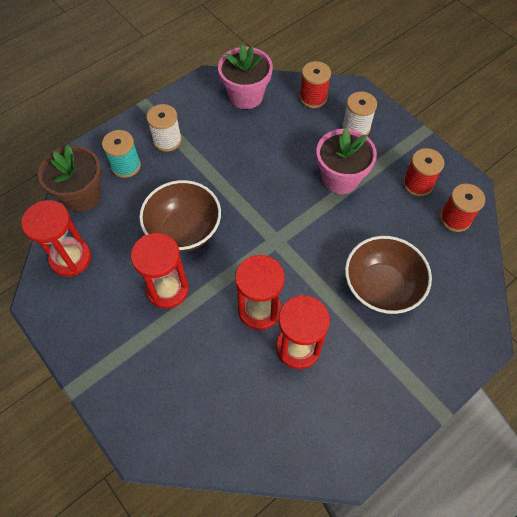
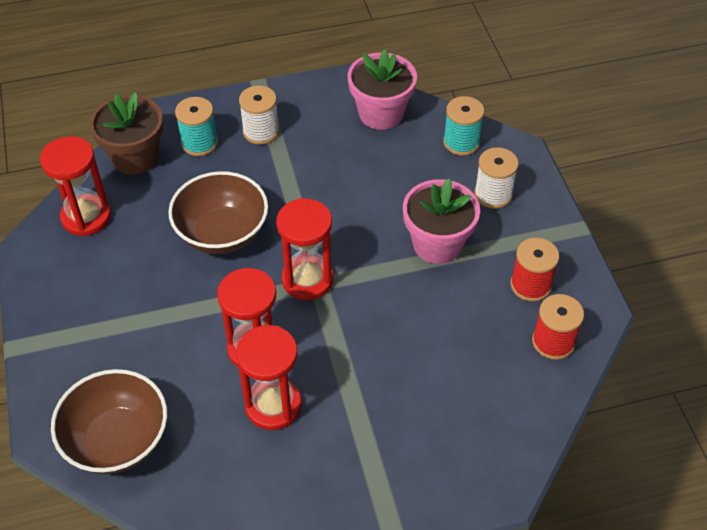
camera: 25 degrees right, 10 degrees down
red hourglass [131,233,189,309] -> red hourglass moved to [276,198,333,300]
red spool [300,61,331,108] -> turquoise spool [443,96,484,156]
brown bowl [345,236,432,314] -> brown bowl moved to [51,369,167,474]

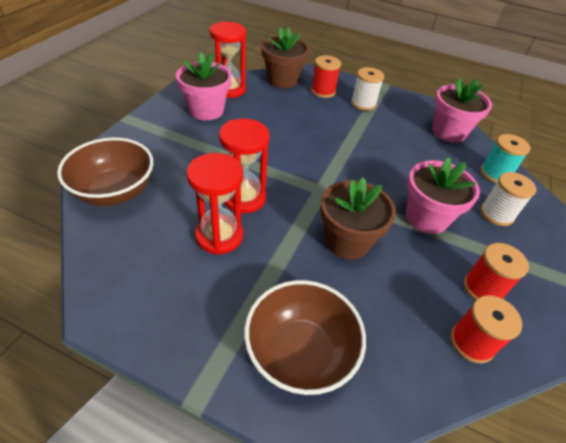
camera: 35 degrees right, 5 degrees down
brown bowl [168,171,268,254] -> brown bowl moved to [244,280,366,395]
turquoise spool [175,97,218,156] -> red spool [311,55,341,98]
red hourglass [276,198,333,300] -> none
none -> pink flower pot [176,52,232,120]
none -> brown flower pot [320,177,396,260]

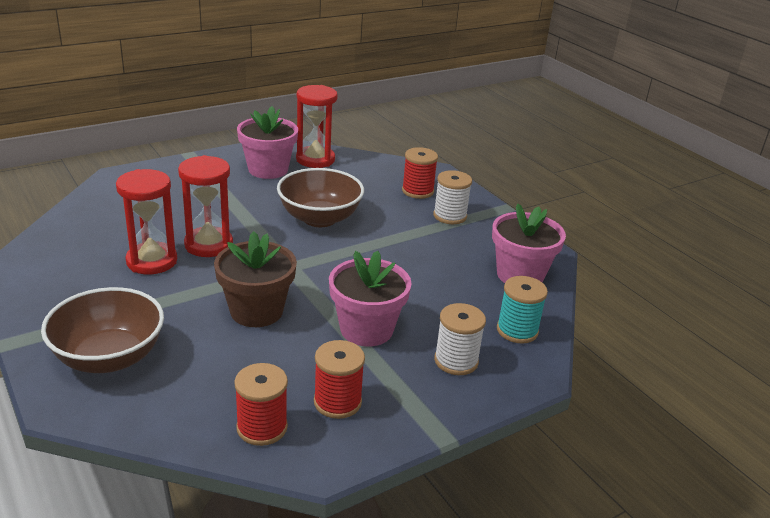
camera: 35 degrees right, 15 degrees down
brown bowl [57,137,153,206] -> brown bowl moved to [277,168,364,227]
brown flower pot [261,27,310,88] -> none

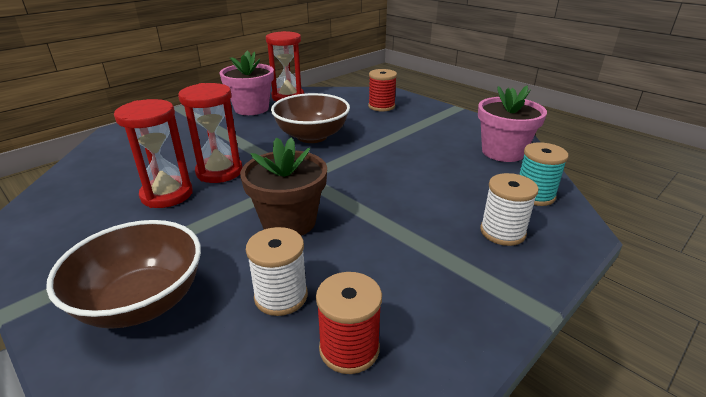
camera: 10 degrees left, 0 degrees up
red spool [314,340,365,419] -> none
pink flower pot [329,251,412,346] -> none
white spool [433,170,472,224] -> white spool moved to [246,227,308,316]

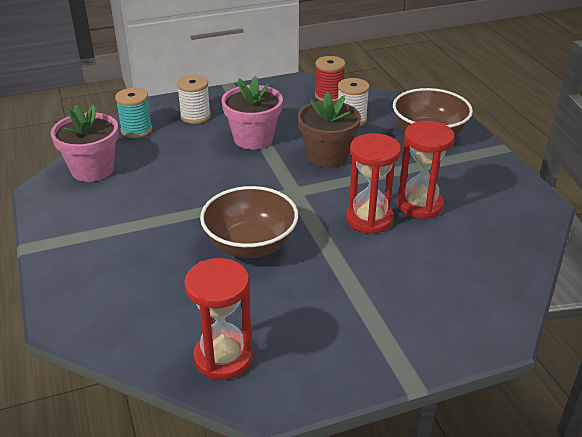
camera: 155 degrees left, 5 degrees up
pink flower pot [220,50,274,115] -> pink flower pot moved to [221,76,283,149]
red spool [368,69,397,111] -> none

